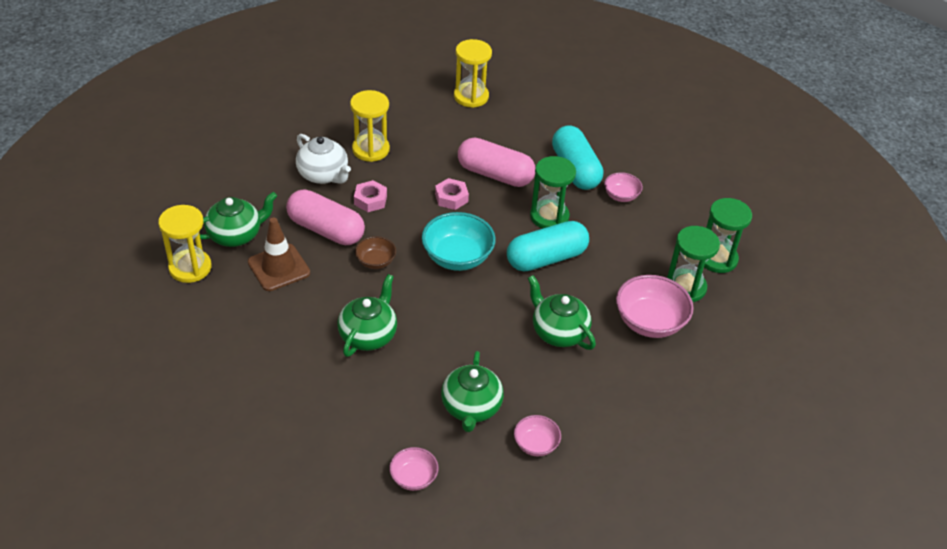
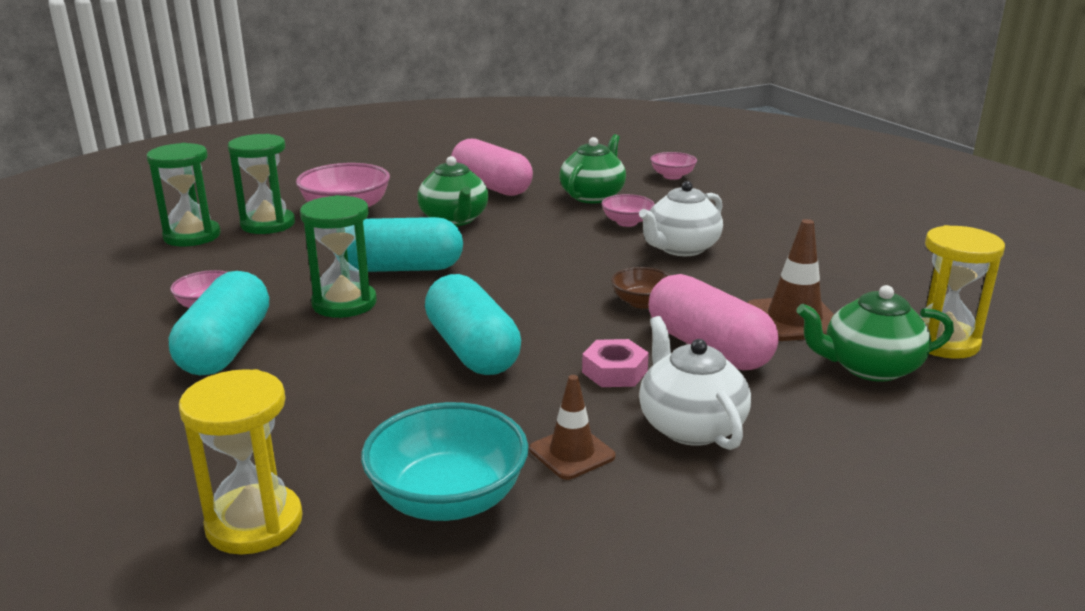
camera: 155 degrees left, 20 degrees down
green teapot [337,274,397,357] -> white teapot [639,181,723,256]
yellow hourglass [350,90,390,162] -> brown traffic cone [530,375,616,480]
turquoise bowl [422,212,496,271] -> turquoise bowl moved to [361,402,528,521]
pink nut [435,178,469,210] -> turquoise capsule [425,274,521,375]
pink capsule [458,137,535,187] -> pink capsule moved to [451,139,533,196]
pink bowl [514,415,561,456] -> pink bowl moved to [602,194,655,227]

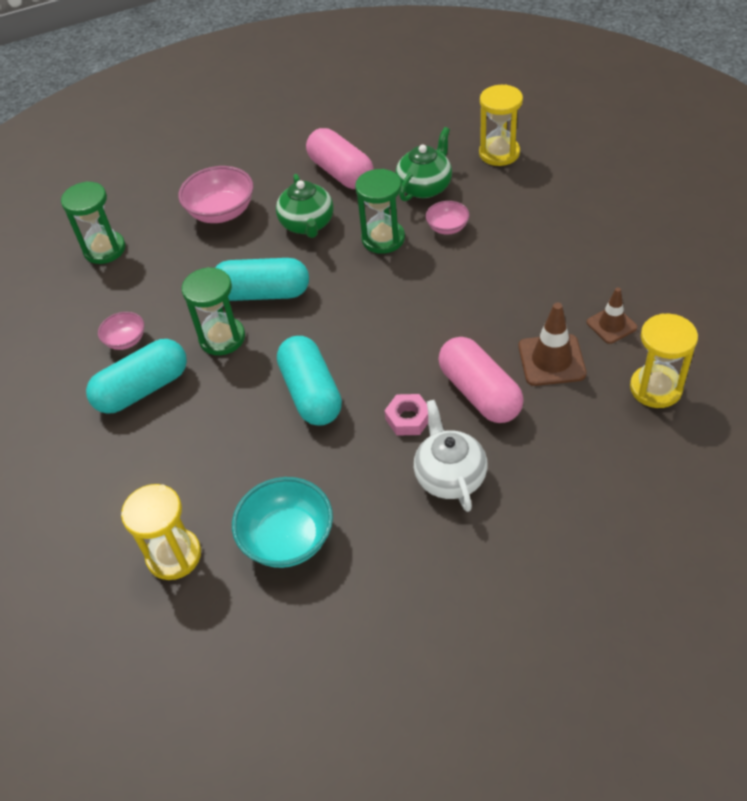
camera: 10 degrees right, 25 degrees up
turquoise capsule [169,271,269,376] -> turquoise capsule turned 45 degrees clockwise [86,339,187,414]
green hourglass [228,134,295,234] -> green hourglass moved to [355,169,405,254]
brown traffic cone [530,375,616,480] -> brown traffic cone moved to [587,287,637,344]
brown bowl [611,267,670,308] -> none
white teapot [639,181,723,256] -> none
pink bowl [650,152,697,180] -> yellow hourglass [479,84,523,166]
green teapot [796,285,954,382] -> none

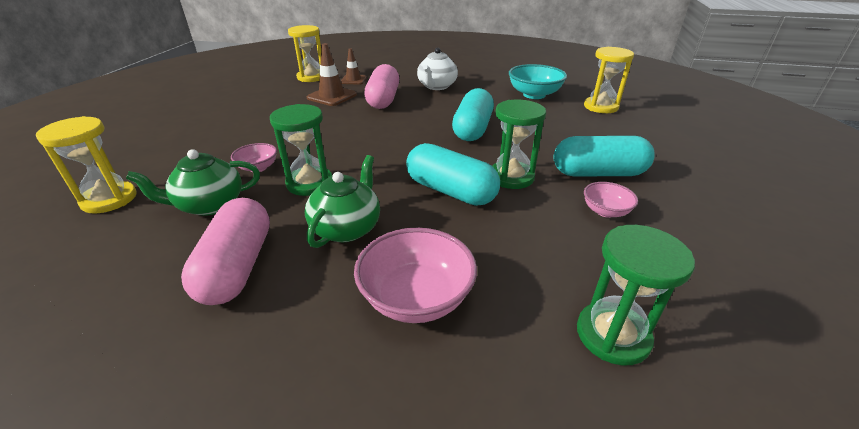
camera: 150 degrees left, 15 degrees down
pink nut [384,394,428,436] -> none
brown traffic cone [587,287,637,344] -> brown traffic cone moved to [341,48,367,85]

